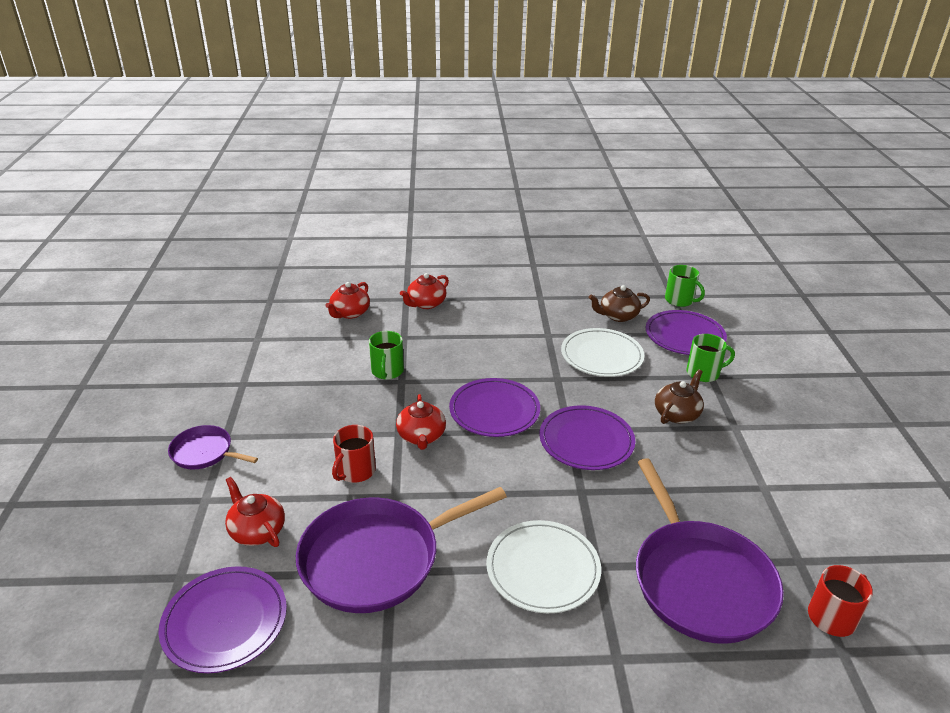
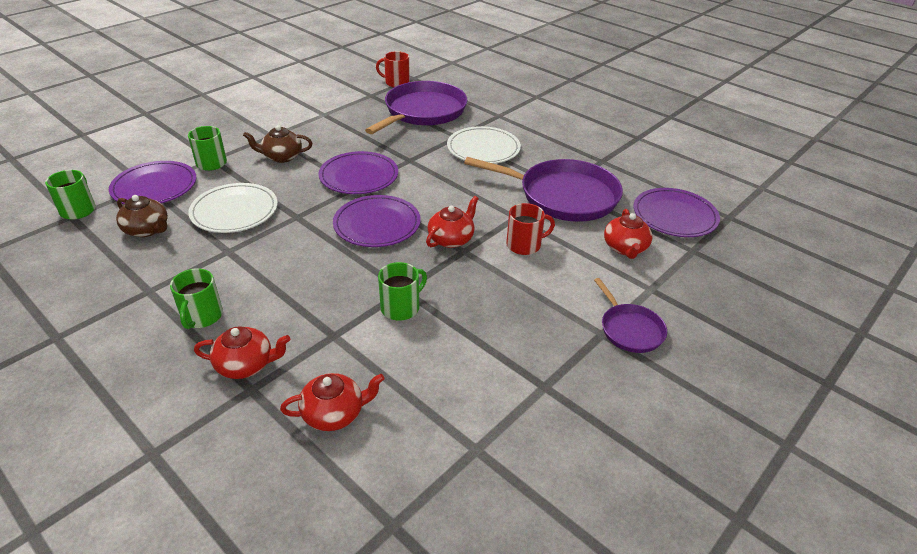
camera: 135 degrees left, 5 degrees up
none -> green mug [170,268,223,329]

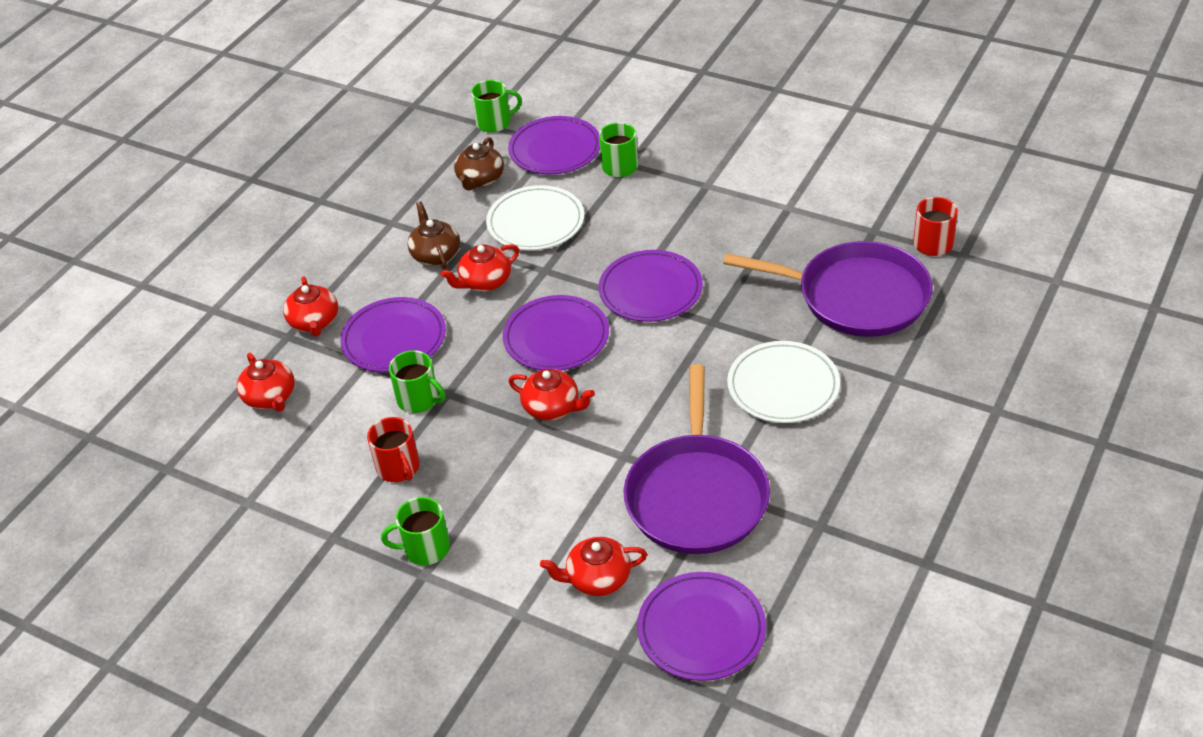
camera: 80 degrees right, 5 degrees up
green mug [170,268,223,329] -> green mug moved to [381,497,450,565]
brown teapot [243,125,312,163] -> brown teapot moved to [408,201,460,269]
red mug [506,203,555,255] -> red mug moved to [367,417,420,482]
purple pan [594,278,667,353] -> none
none -> purple plate [340,297,446,372]
none -> red teapot [440,244,519,291]

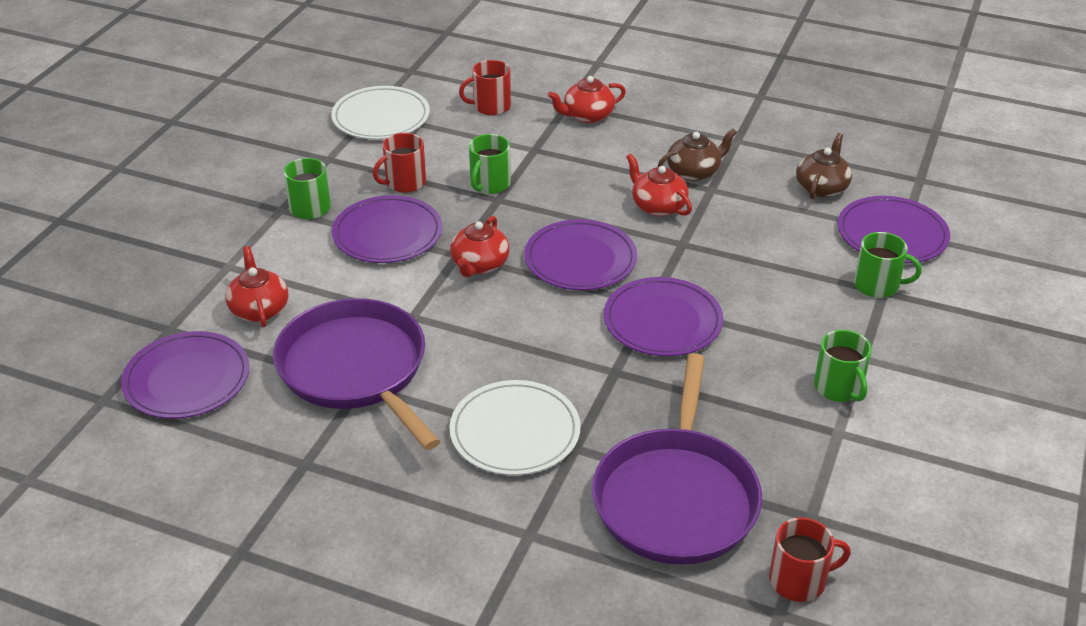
camera: 80 degrees right, 5 degrees down
red teapot [237,353,295,412] -> red mug [459,60,511,115]
purple plate [340,297,446,372] -> purple plate moved to [332,195,442,263]
brown teapot [454,137,504,191] -> brown teapot turned 105 degrees clockwise [796,133,852,199]
green mug [471,80,522,133] -> green mug moved to [814,330,872,402]
white plate [486,185,584,250] -> white plate moved to [331,86,430,139]
purple pan [623,364,770,554] -> purple pan turned 60 degrees clockwise [273,298,440,450]

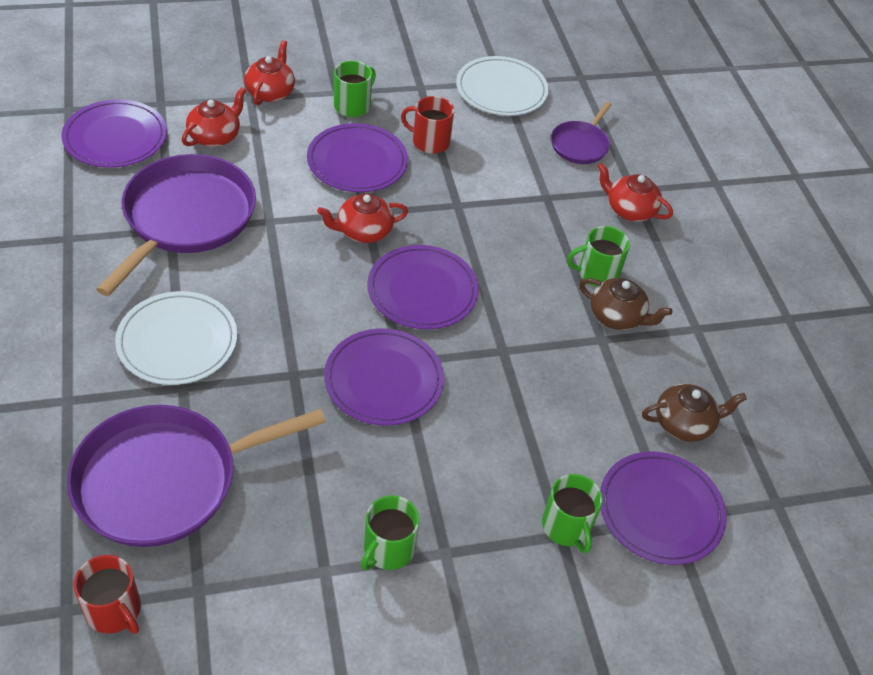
camera: 50 degrees right, 10 degrees up
red mug [459,60,511,115] -> purple pan [551,102,612,164]
green mug [469,134,511,194] -> green mug moved to [567,226,630,287]
red teapot [626,154,692,216] -> red teapot moved to [244,40,295,105]

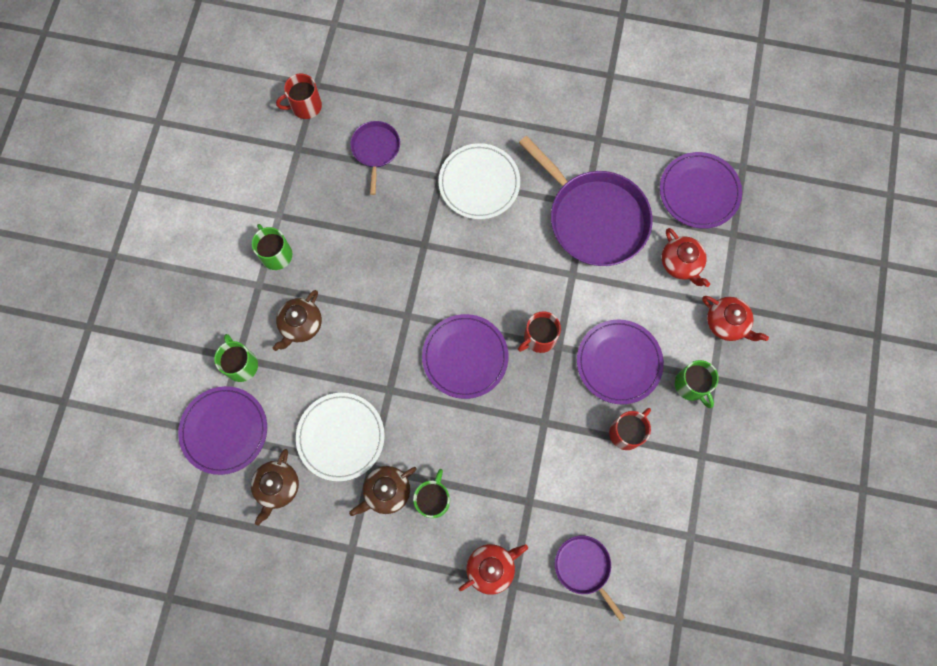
camera: 120 degrees right, 25 degrees up
purple pan [67,405,326,547] -> purple pan [350,121,400,195], size x0.51
red teapot [317,194,408,243] -> red mug [518,311,561,353]
purple plate [324,329,444,426] -> none
white plate [456,56,549,116] -> white plate moved to [296,393,385,481]
green mug [542,474,603,553] -> green mug turned 60 degrees clockwise [214,334,258,382]
none -> brown teapot [273,290,322,351]

